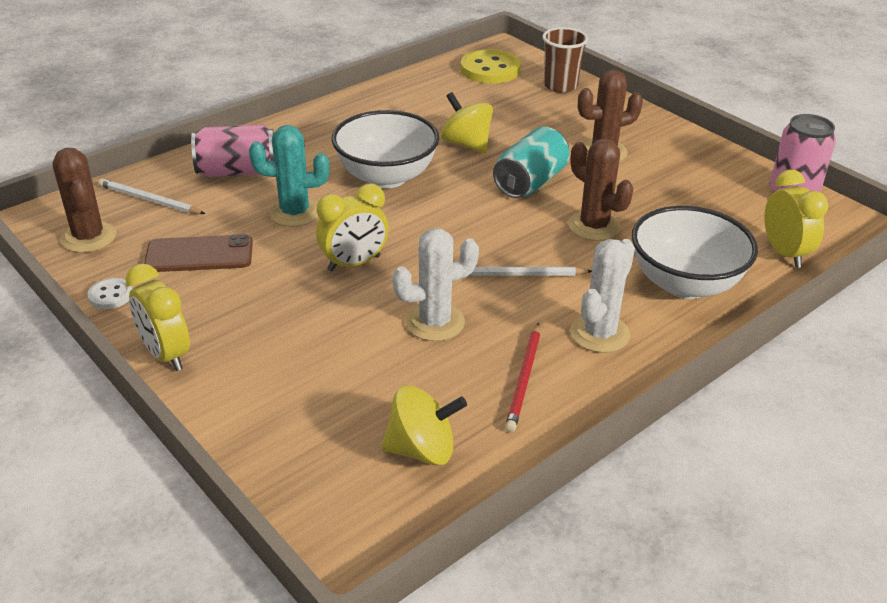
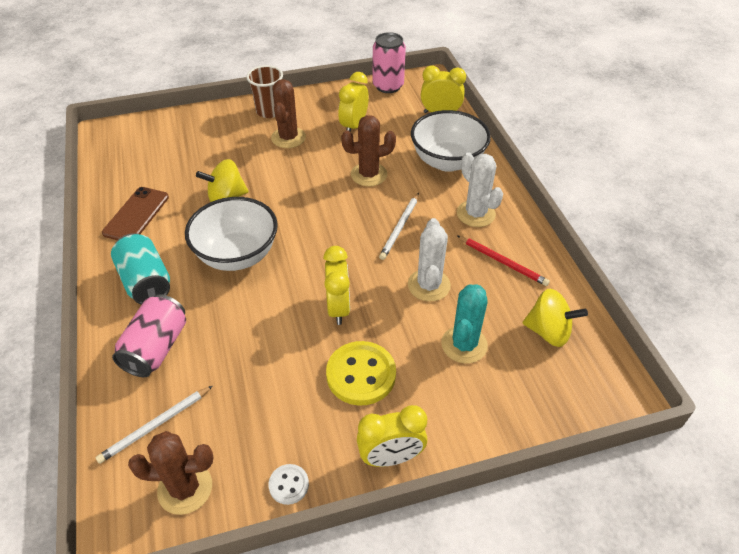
camera: 65 degrees left, 10 degrees up
brown phone [144,234,253,272] -> brown phone moved to [102,187,169,240]
turquoise cactus [249,125,329,227] -> turquoise cactus moved to [441,284,488,364]
yellow spinning top [381,385,467,466] -> yellow spinning top turned 90 degrees clockwise [523,289,588,347]
yellow button [461,49,521,83] -> yellow button moved to [326,341,396,406]
turquoise can [493,126,570,198] -> turquoise can moved to [111,233,170,305]
brown cup [542,27,588,93] -> brown cup moved to [246,65,283,118]
none -> yellow clock [338,72,369,132]

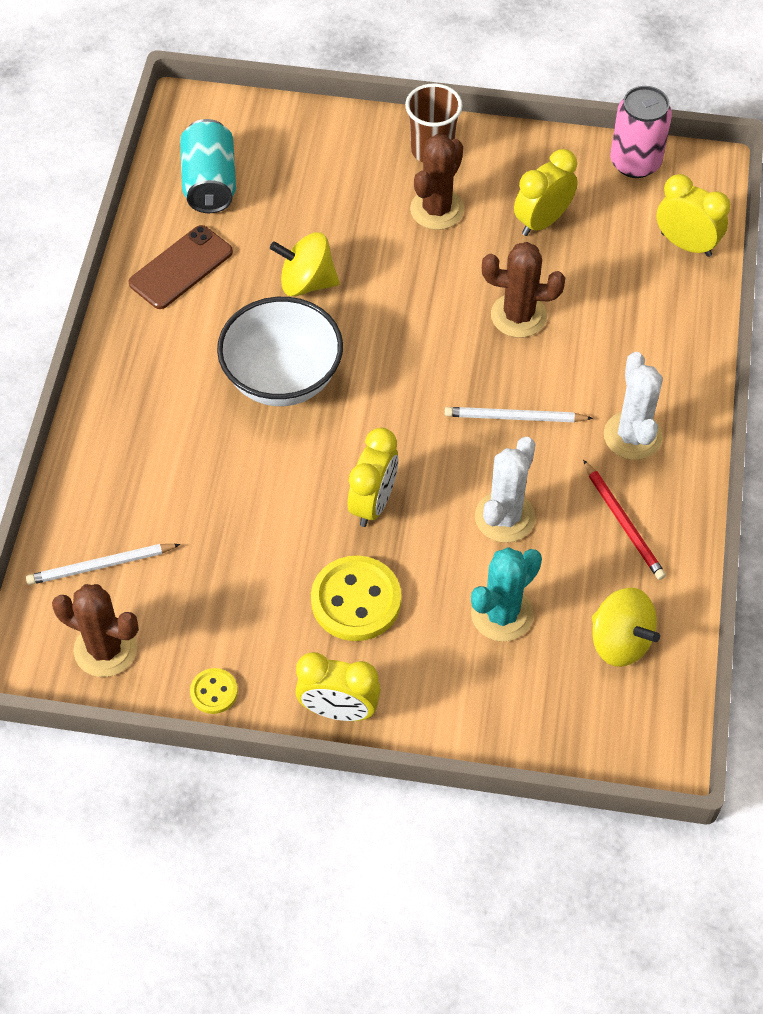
camera: 25 degrees right, 10 degrees up
turquoise can [111,233,170,305] -> turquoise can moved to [180,119,236,213]
pink can [112,294,186,377] -> none
white button [268,464,309,505] -> yellow button [190,668,238,714]
white pencil [379,193,419,260] -> white pencil turned 45 degrees clockwise [445,407,593,422]
white bowl [411,110,491,172] -> none

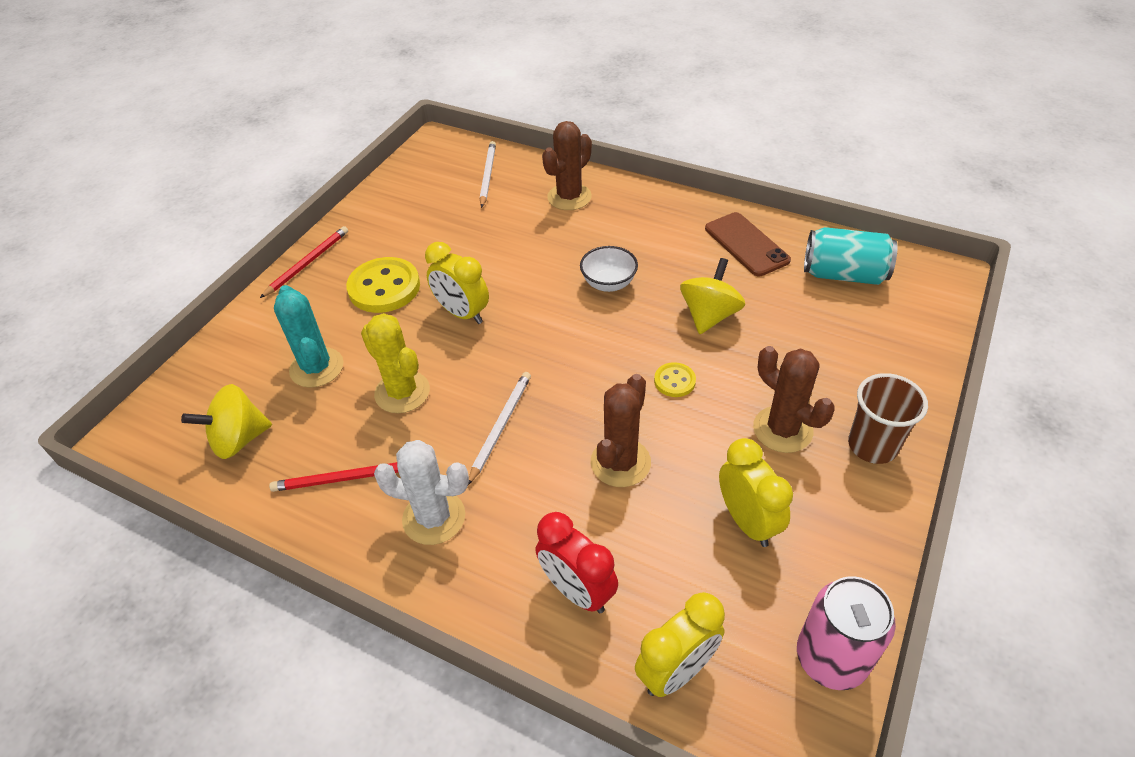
camera: 110 degrees right, 10 degrees down
brown cactus [52,584,139,677] -> brown cactus moved to [542,121,592,210]
yellow button [190,668,238,714] -> yellow button moved to [654,362,696,397]
white bowl [217,297,343,406] -> white bowl [580,246,638,292], size x0.54
yellow clock [295,652,381,721] -> red pencil [260,226,348,298]
white cactus [475,437,536,543] -> yellow cactus [361,313,430,413]
none -> red clock [536,512,618,613]

